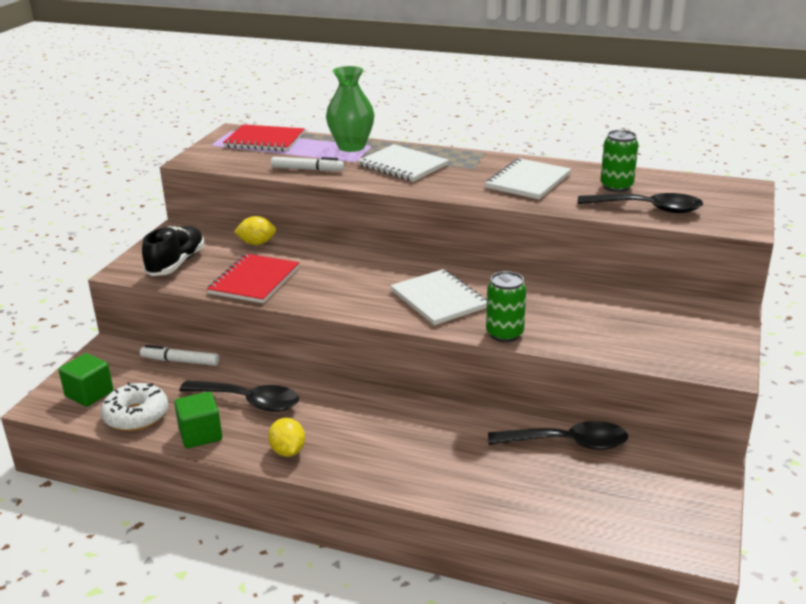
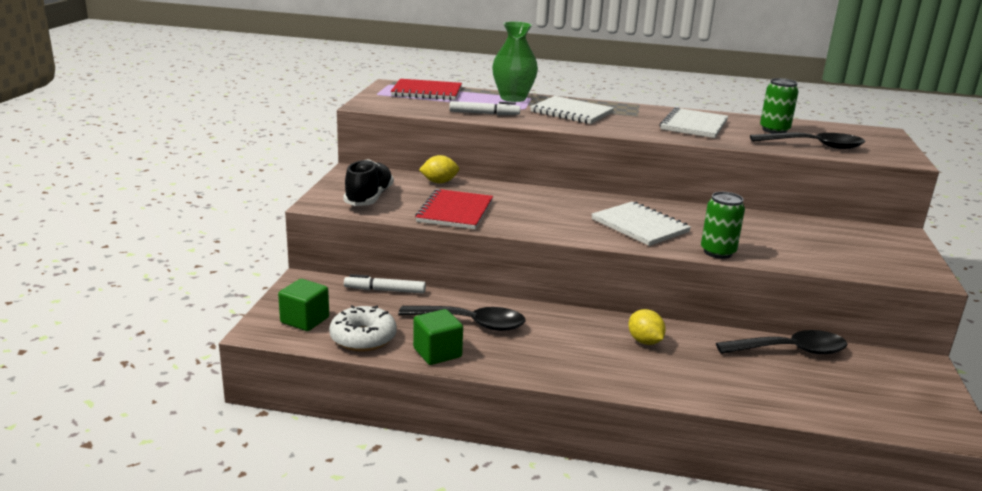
camera: 10 degrees left, 5 degrees down
yellow lemon [268,418,305,457] -> yellow lemon moved to [628,309,666,345]

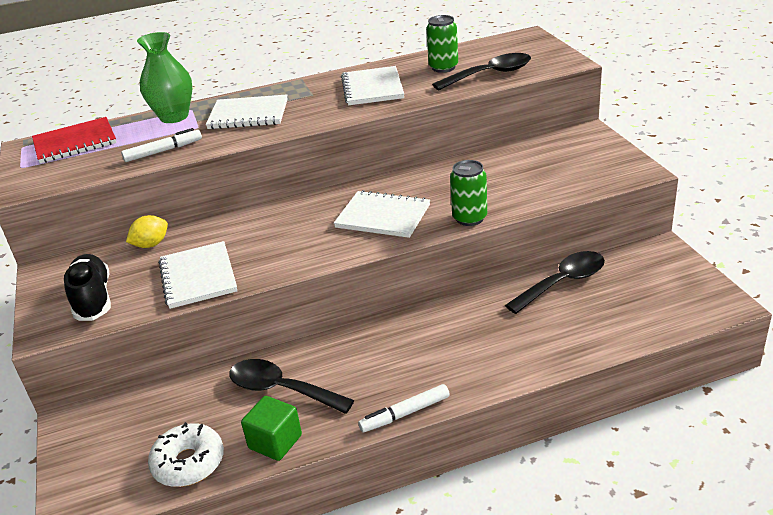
camera: 25 degrees left, 10 degrees up
green cube [278,279,329,331] -> none
white marker [344,274,426,294] -> white marker moved to [358,384,450,432]
black spoon [398,306,526,331] -> black spoon turned 135 degrees counterclockwise [229,359,354,414]
red notebook [415,189,493,229] -> white notebook [159,241,237,309]
yellow lemon [628,309,666,345] -> none

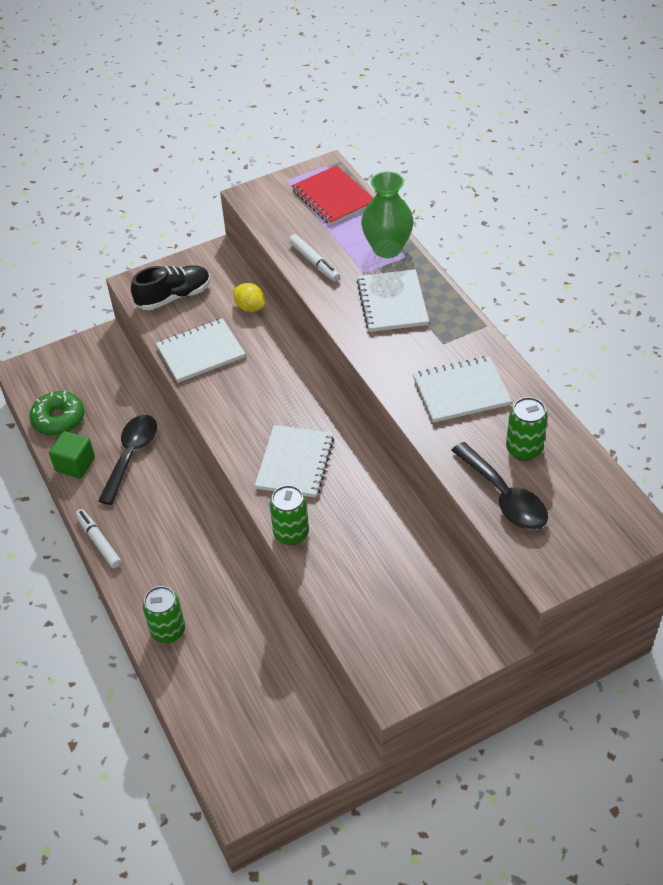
camera: 80 degrees right, 15 degrees up
white donut [148,422,224,487] -> green donut [30,391,84,436]
black spoon [505,251,605,314] -> none
none -> green can [143,586,185,643]

